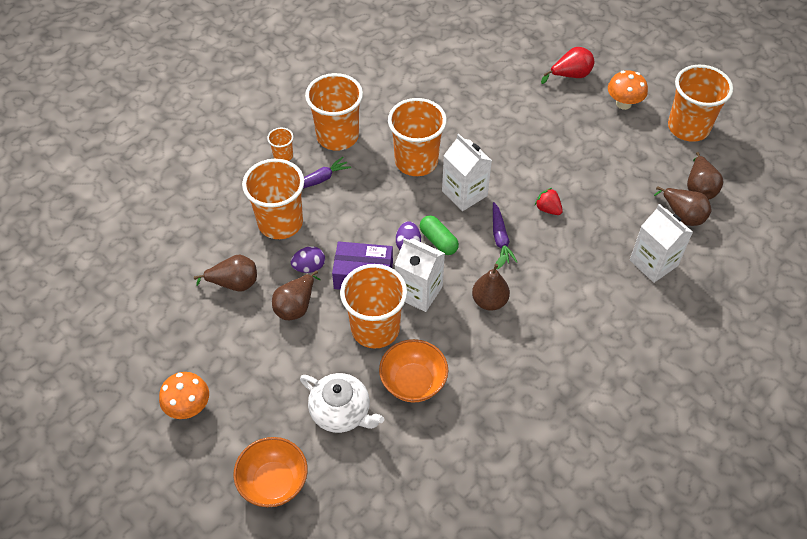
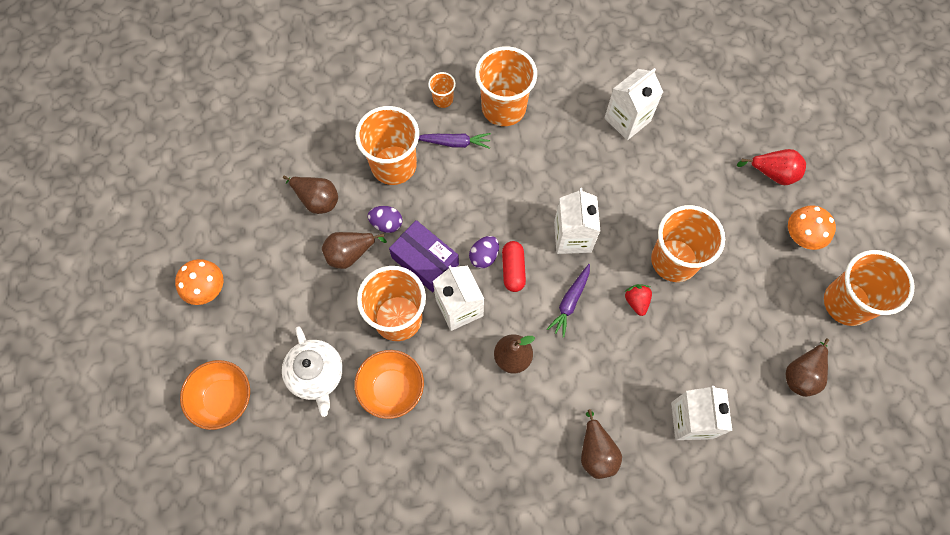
camera: 35 degrees right, 15 degrees up
orange cup [388,98,447,176] -> orange cup moved to [651,205,725,282]
green capsule [420,215,459,255] -> red capsule [502,241,526,292]
brown pear [654,186,712,226] -> brown pear moved to [581,409,622,479]
none -> white carton [605,68,663,140]

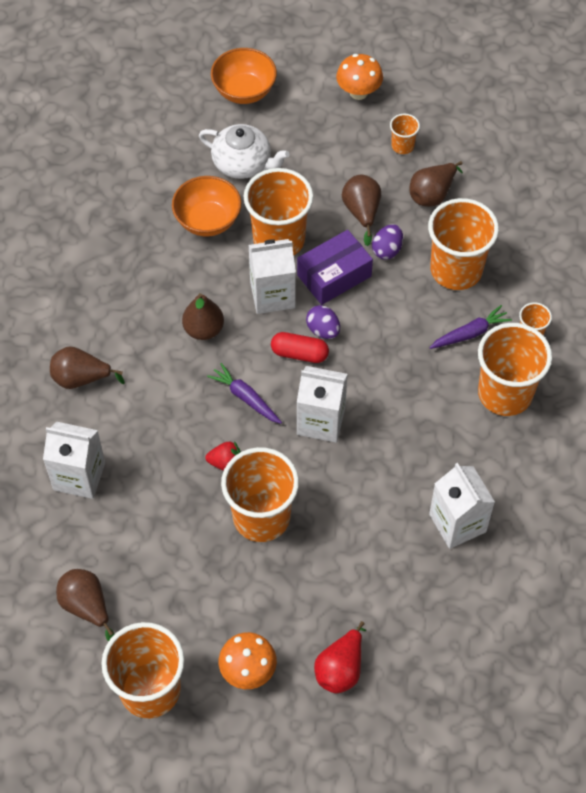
camera: 105 degrees right, 10 degrees down
white teapot [282,326,343,417] -> white teapot turned 150 degrees counterclockwise [199,124,289,179]
purple carrot [419,133,491,149] -> purple carrot turned 135 degrees counterclockwise [429,305,512,349]
none -> orange cup [390,114,420,154]

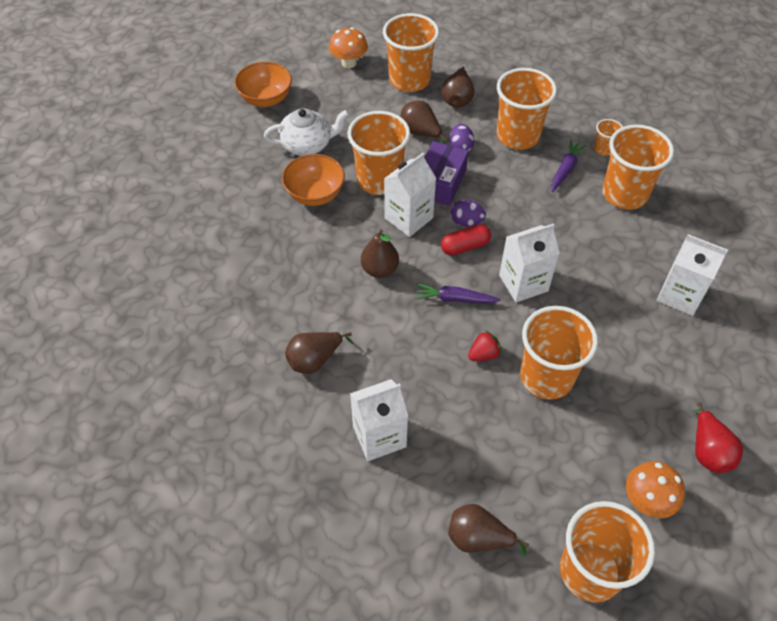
camera: 35 degrees left, 5 degrees down
orange cup [390,114,420,154] -> orange cup [383,13,439,92], size x2.18

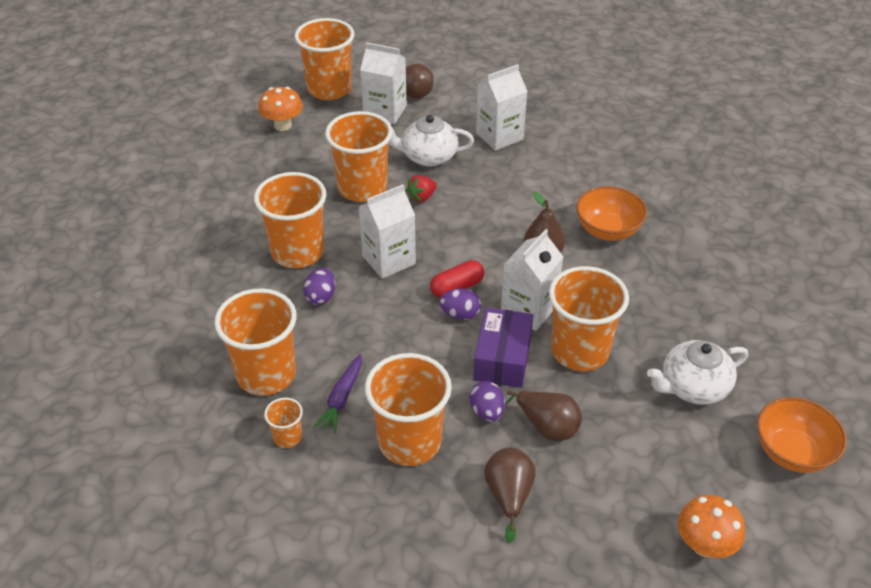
camera: 170 degrees right, 10 degrees down
orange bowl [282,154,345,206] -> orange bowl moved to [576,186,647,241]
brown pear [285,332,353,374] -> none
orange cup [383,13,439,92] -> orange cup moved to [254,172,326,268]
purple carrot [415,283,501,303] -> none
white carton [657,234,728,316] -> white carton moved to [360,42,407,124]
red pear [693,403,743,473] -> none
none -> purple egg [303,268,335,305]
none -> white teapot [389,115,474,166]

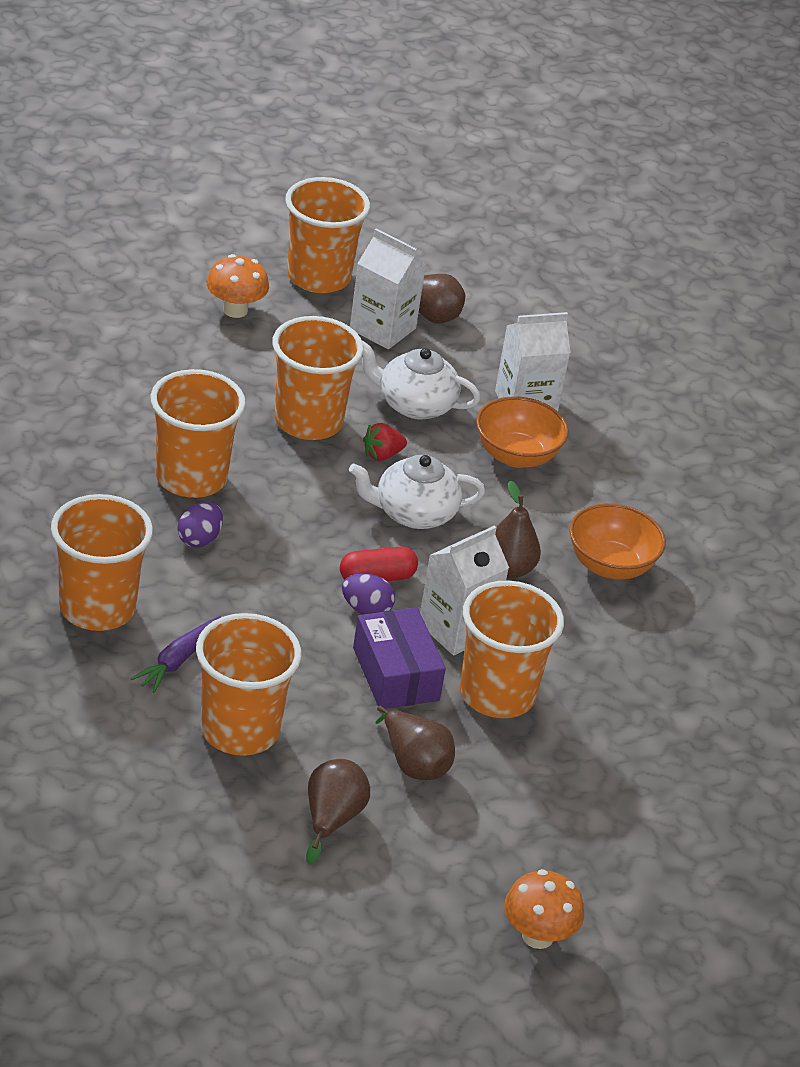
camera: 10 degrees right, 5 degrees down
orange cup [264,398,303,448] -> none
white carton [359,184,416,279] -> none
purple egg [470,381,505,421] -> none
purple box [473,307,533,388] -> purple box turned 45 degrees counterclockwise [353,607,446,709]
white teapot [647,340,748,405] -> white teapot moved to [349,455,485,529]
orange bowl [757,397,847,473] -> orange bowl moved to [476,396,569,468]

